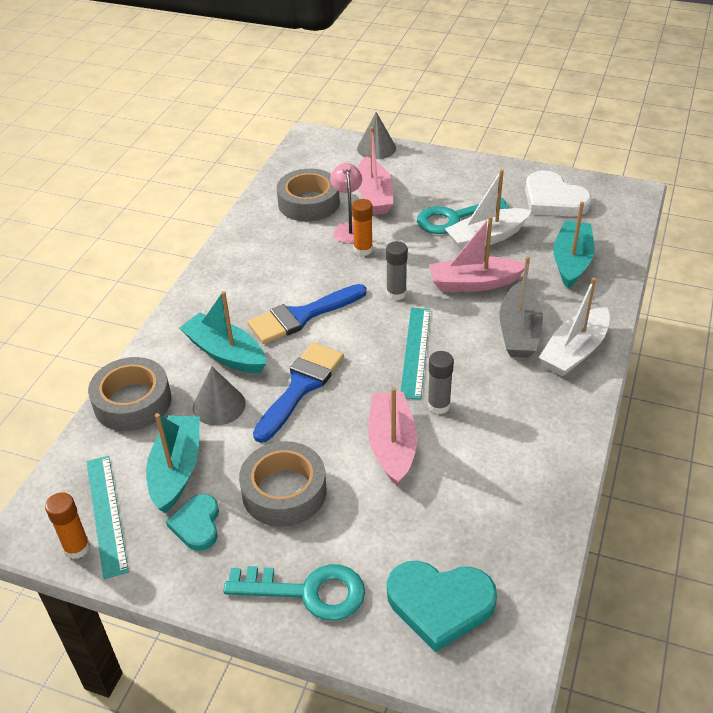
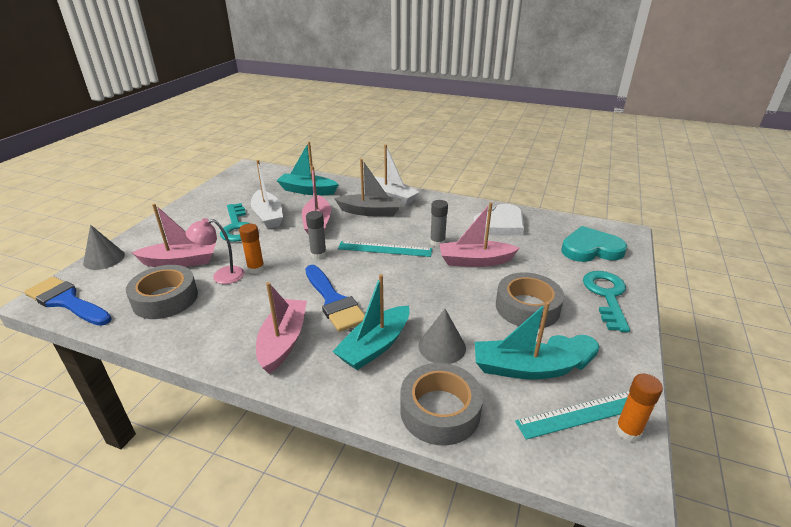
camera: 90 degrees left, 10 degrees down
blue brush [253,343,344,443] -> blue brush moved to [24,276,112,326]
turquoise heart [387,561,497,652] -> turquoise heart turned 105 degrees counterclockwise [561,226,627,262]
white heart [525,170,592,217] -> white heart moved to [473,204,524,236]
none -> pink boat [256,282,307,374]

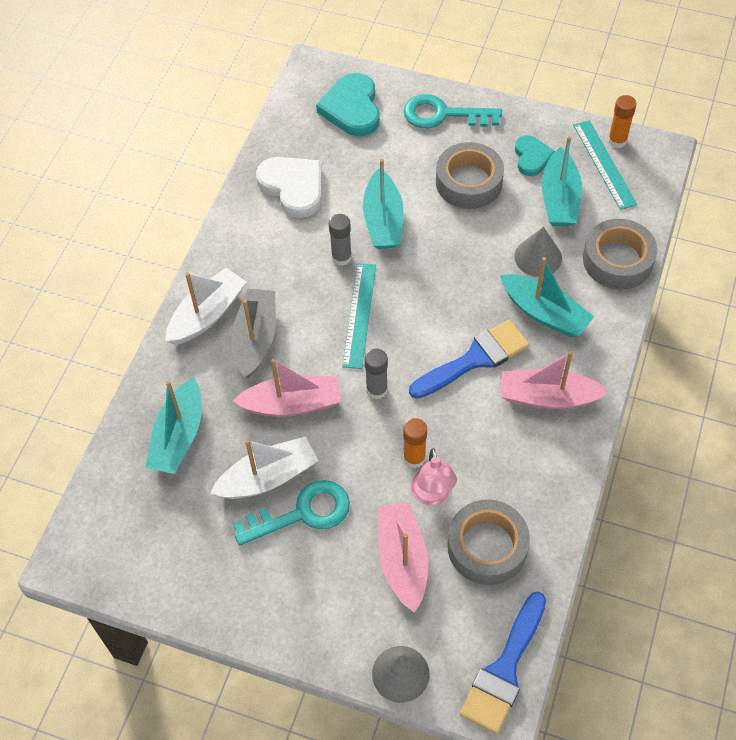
camera: 90 degrees left, 25 degrees up
pink boat [439,202,520,267] -> turquoise boat [363,159,404,249]

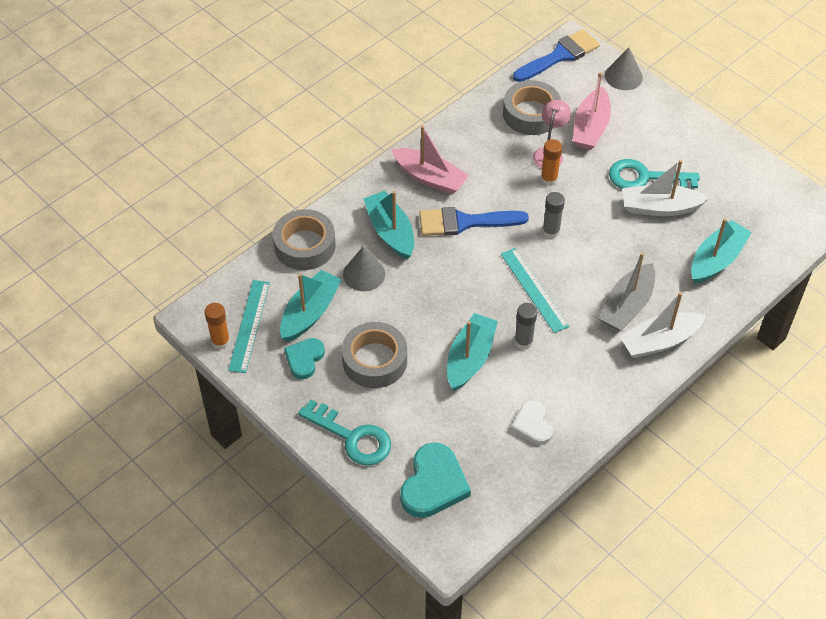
camera: 155 degrees left, 5 degrees down
pink boat [233,359,341,417] -> none
white heart [256,157,322,218] -> white heart [511,400,553,445], size x0.61
turquoise ruler [342,263,376,369] -> turquoise ruler turned 60 degrees counterclockwise [501,248,569,333]

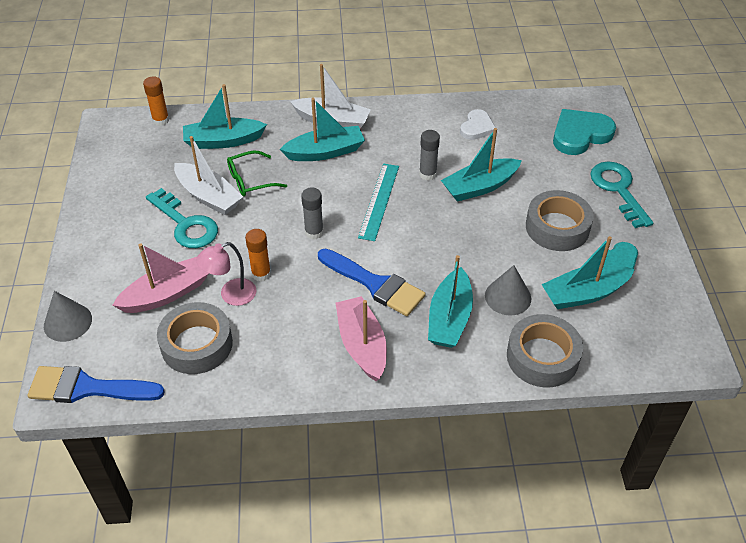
camera: 140 degrees left, 5 degrees down
orange glue stick [205,303,230,350] -> orange glue stick moved to [143,76,169,126]
turquoise ruler [228,280,270,373] -> none
grey boat [599,253,655,331] -> turquoise boat [280,98,365,161]
none -> green glasses [227,151,287,196]

